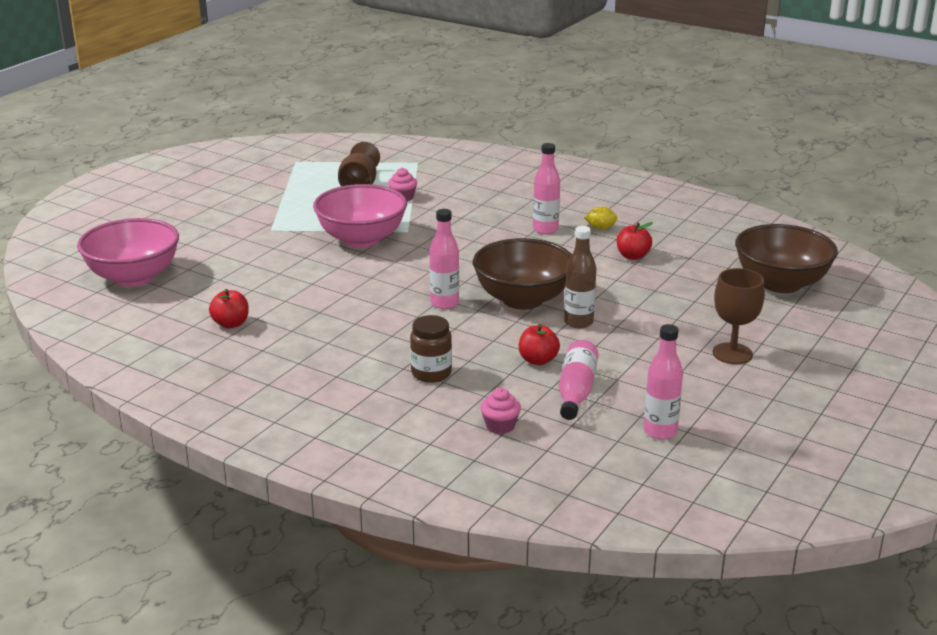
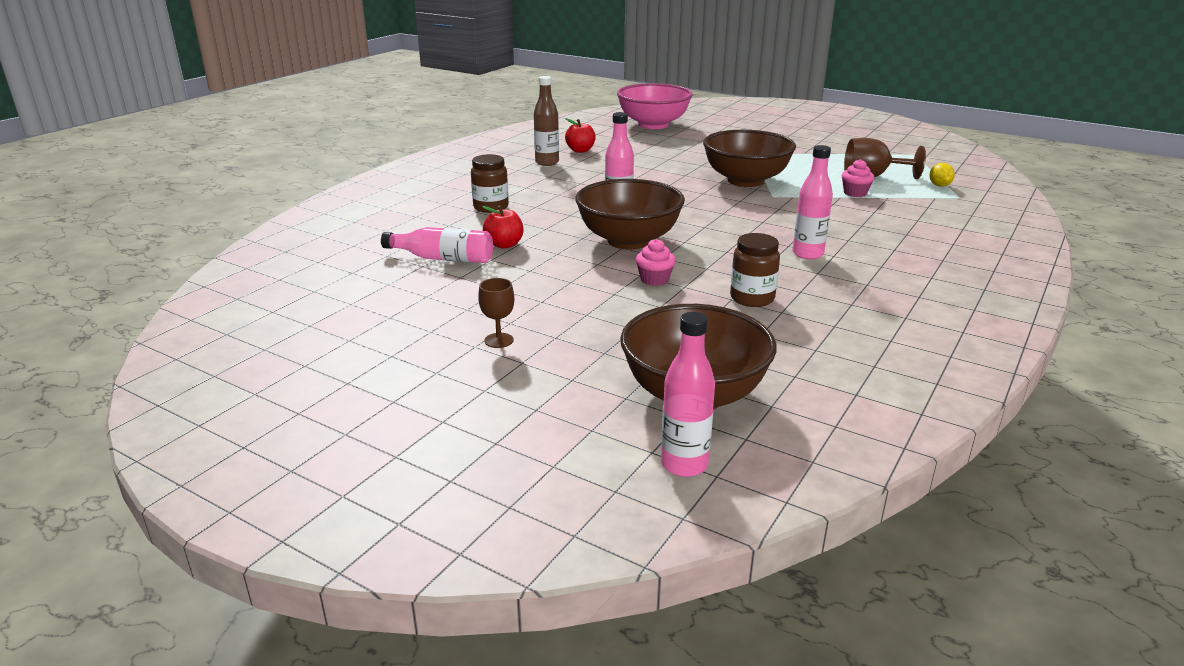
camera: 90 degrees right, 0 degrees up
pink bowl [313,184,407,248] -> brown bowl [703,130,796,187]
pink cupcake [481,388,521,434] -> pink cupcake moved to [636,239,676,286]
brown bottle [564,226,596,328] -> brown bottle moved to [534,76,559,166]
yellow lemon [585,207,618,230] -> yellow lemon moved to [929,163,955,187]
red apple [617,222,653,260] -> brown jar [730,233,780,307]
pink bottle [644,324,683,439] -> pink bottle moved to [661,312,715,477]
brown goblet [712,268,765,364] -> brown goblet [478,278,514,348], size x0.59

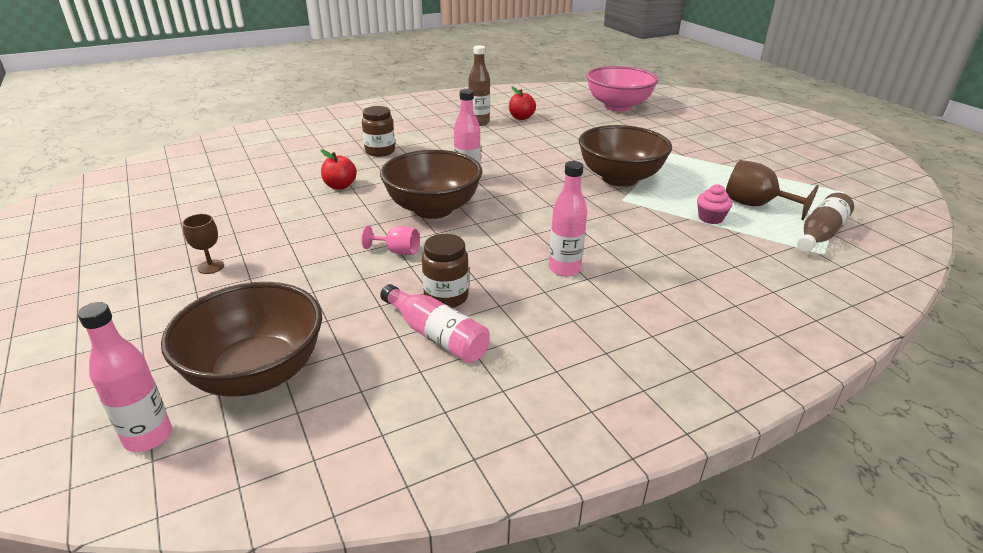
camera: 30 degrees right, 5 degrees up
pink bottle [381,227,493,263] -> pink bottle moved to [380,284,490,363]
pink cupcake [636,239,676,286] -> pink goblet [361,225,419,255]
yellow lemon [929,163,955,187] -> brown bottle [797,193,854,252]

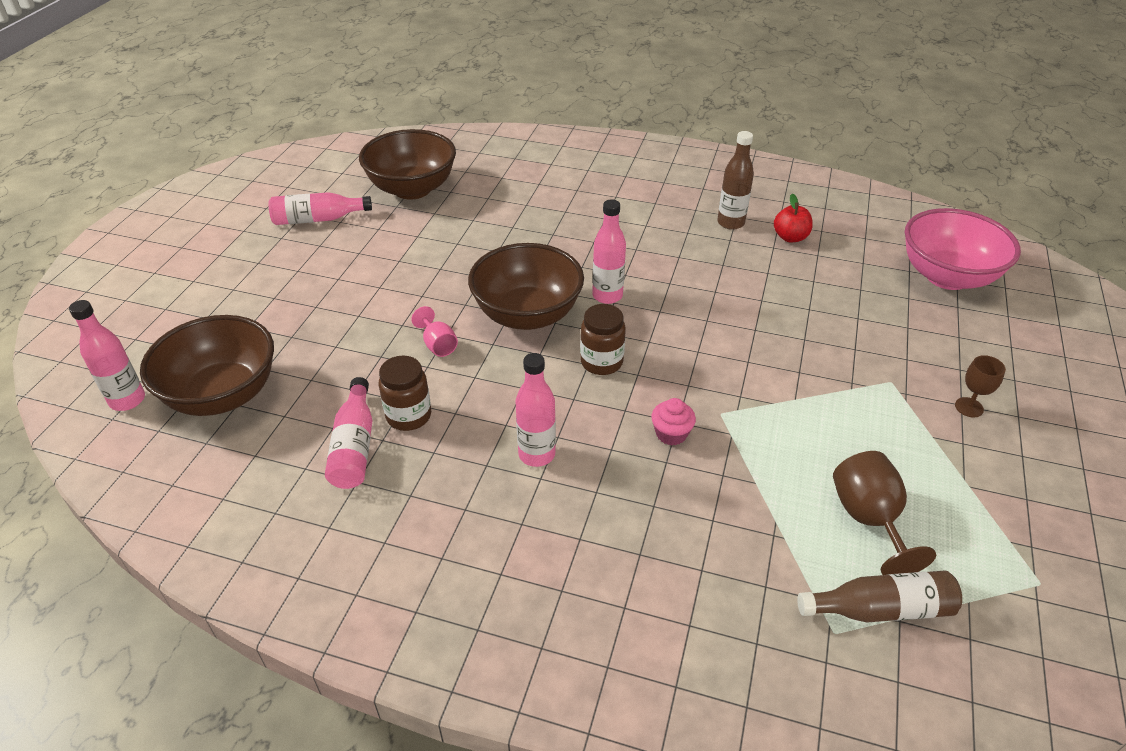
camera: 45 degrees right, 10 degrees up
brown goblet [182,214,224,274] -> brown goblet moved to [955,355,1006,418]
red apple [320,150,357,190] -> none
brown jar [362,106,395,157] -> brown jar moved to [580,304,626,375]
brown bowl [579,125,672,187] -> brown bowl moved to [359,129,456,200]
pink cupcake [697,184,732,224] -> pink cupcake moved to [651,398,696,445]
none -> pink bottle [268,192,372,225]

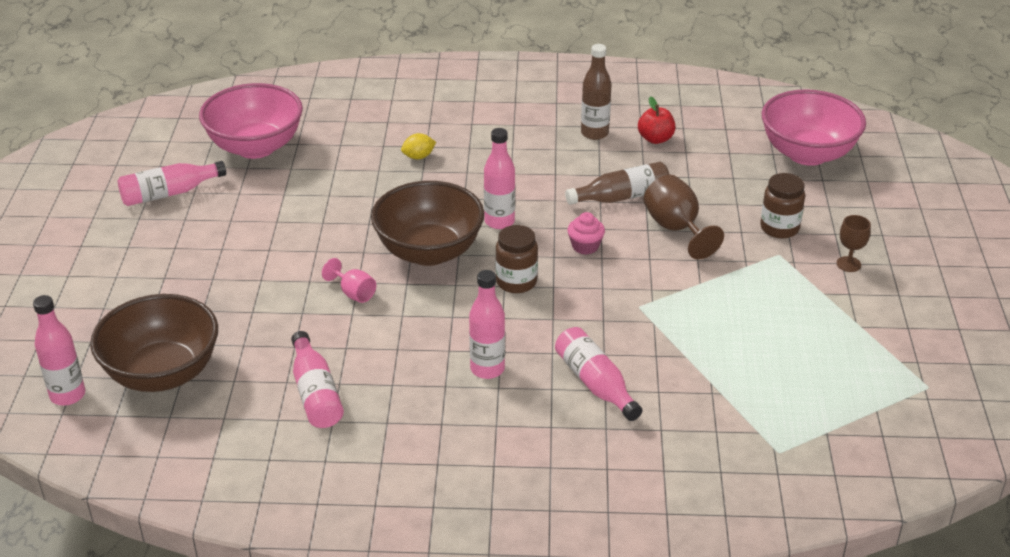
camera: 15 degrees left, 5 degrees down
brown bowl [359,129,456,200] -> pink bowl [199,83,303,159]
brown jar [379,356,431,431] -> brown jar moved to [760,173,805,239]
pink cupcake [651,398,696,445] -> pink cupcake moved to [567,212,605,255]
brown bottle [797,571,962,623] -> brown bottle moved to [565,162,670,205]
brown goblet [833,451,936,575] -> brown goblet moved to [644,175,724,259]
none -> yellow lemon [401,133,436,159]
none -> pink bottle [555,327,643,421]

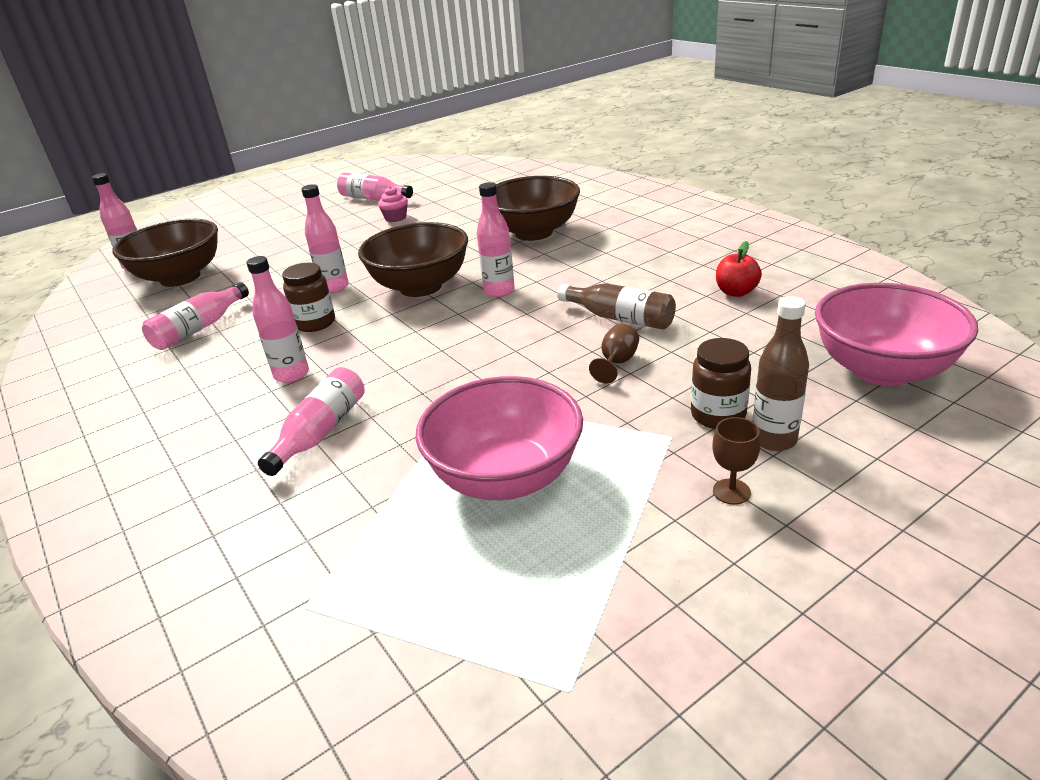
camera: 55 degrees right, 5 degrees down
pink bowl [199,83,303,159] -> pink bowl moved to [416,376,583,500]
pink goblet [322,258,376,303] -> pink bottle [301,184,349,293]
yellow lemon [401,133,436,159] -> brown bowl [496,176,580,241]
brown jar [495,225,538,293] -> brown jar moved to [282,263,335,332]
pink cupcake [567,212,605,255] -> pink cupcake moved to [378,186,408,222]
brown bottle [581,44,612,140] -> brown bottle moved to [753,296,809,451]
brown goblet [644,175,724,259] -> brown goblet [589,324,639,383], size x0.59

